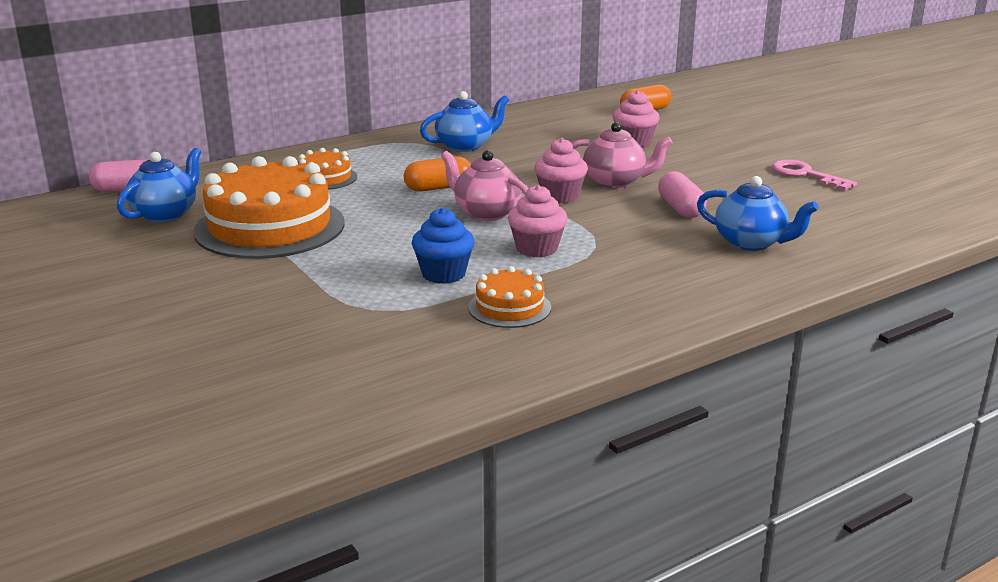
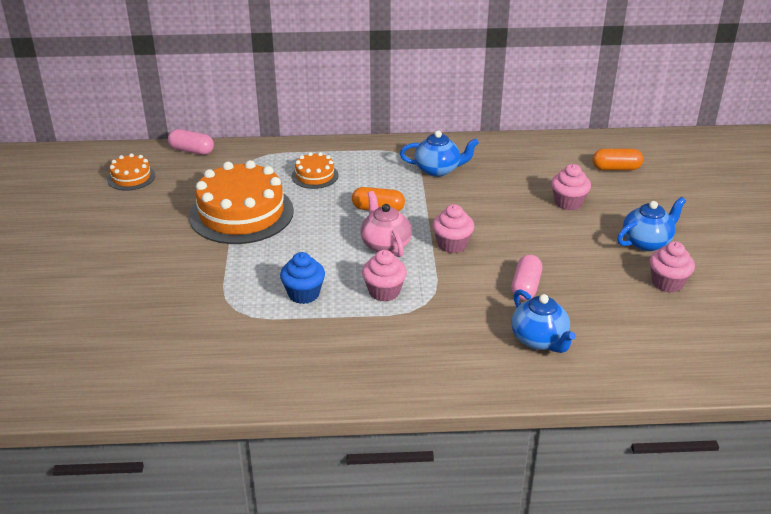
camera: 30 degrees right, 10 degrees up
blue teapot [117,148,201,222] -> blue teapot moved to [617,197,686,251]
orange cake [468,266,551,328] -> orange cake moved to [107,153,155,191]
pink teapot [572,122,673,188] -> none
pink key [772,159,857,191] -> pink cupcake [649,241,695,293]

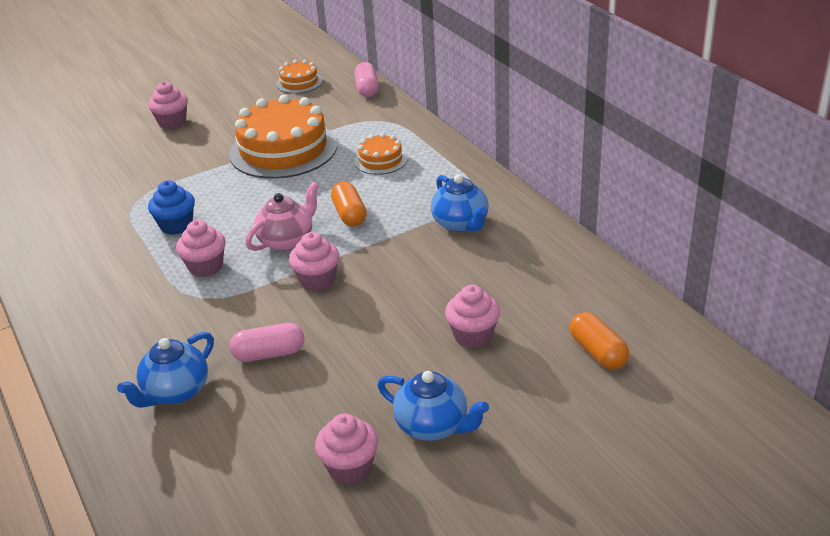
camera: 65 degrees right, 0 degrees up
none -> pink cupcake [148,81,188,129]

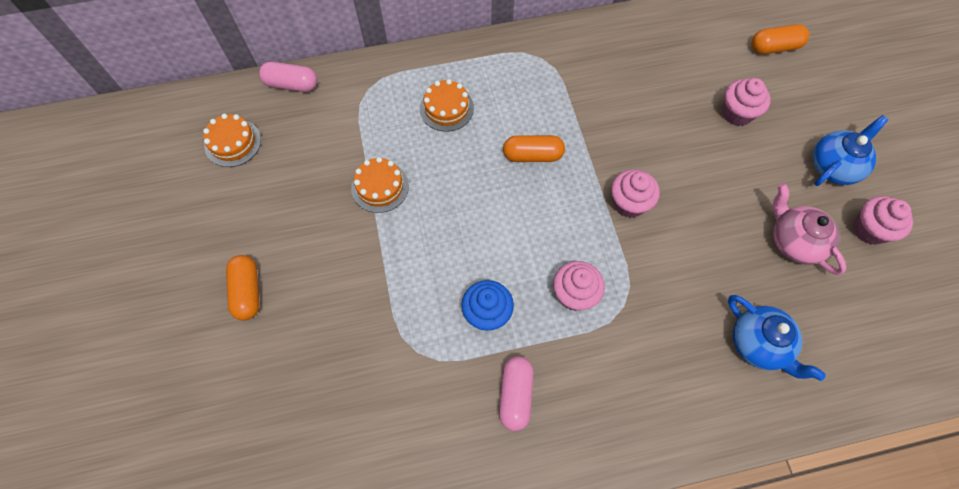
camera: 75 degrees left, 30 degrees up
pink cupcake [148,81,188,129] -> orange capsule [226,255,260,321]
orange cake [229,95,337,179] -> orange cake [351,157,409,213], size x0.48
pink capsule [230,323,304,362] -> pink capsule moved to [499,356,534,431]
pink teapot [245,182,319,251] -> pink teapot moved to [772,183,846,275]
blue teapot [431,174,489,232] -> none

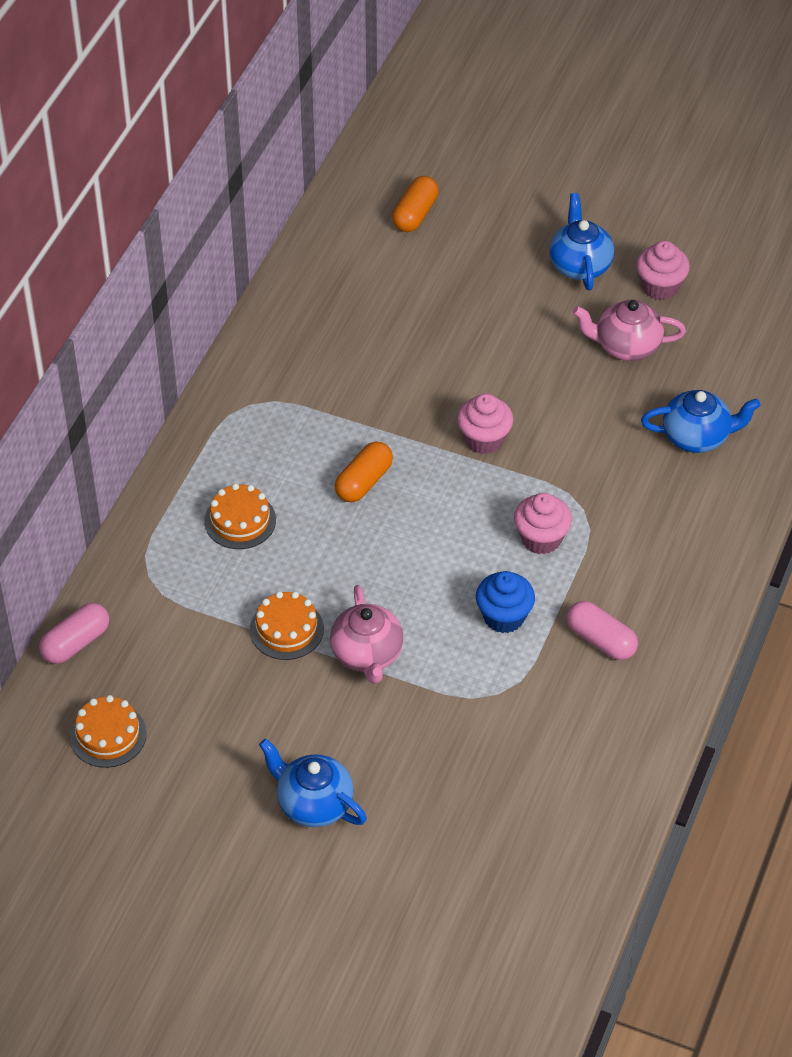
camera: 55 degrees left, 15 degrees down
orange capsule [226,255,260,321] -> blue teapot [259,739,367,827]
pink cupcake [722,78,771,126] -> none
none -> pink teapot [330,585,403,684]

